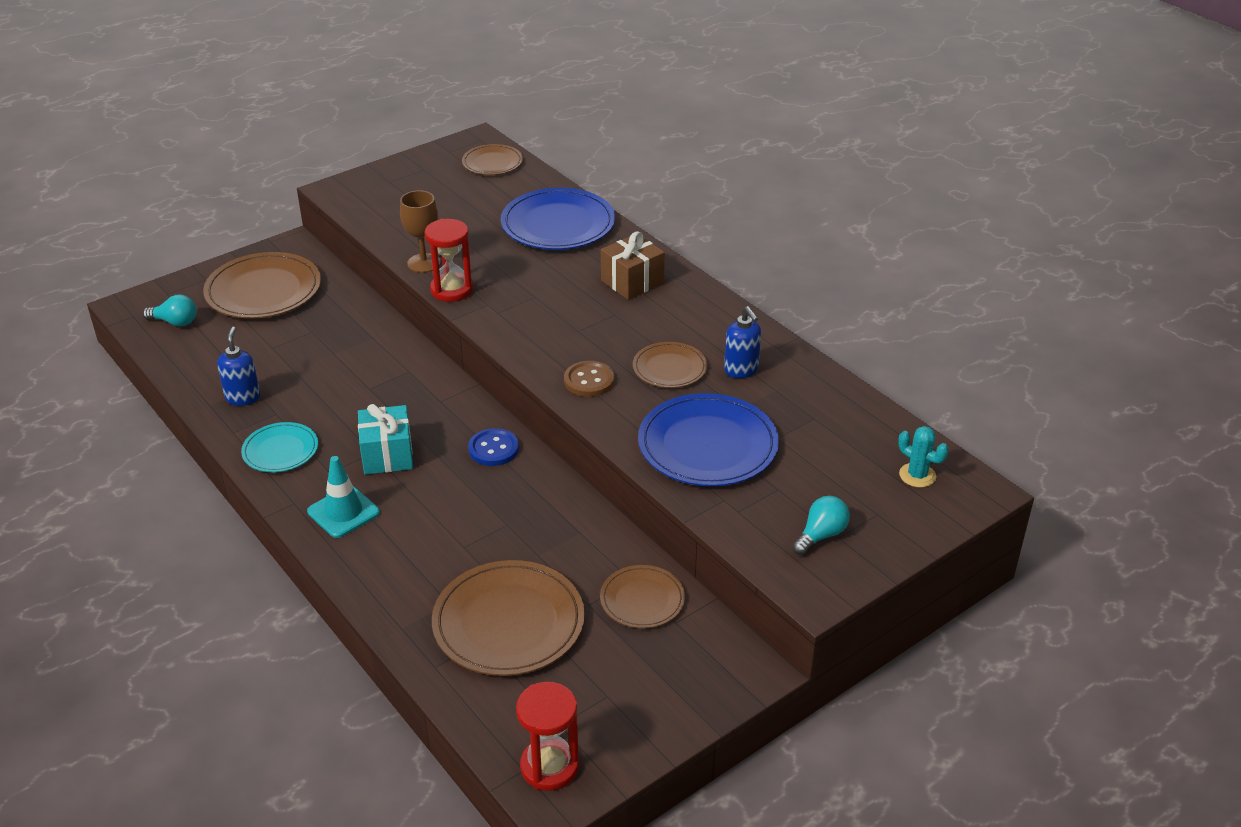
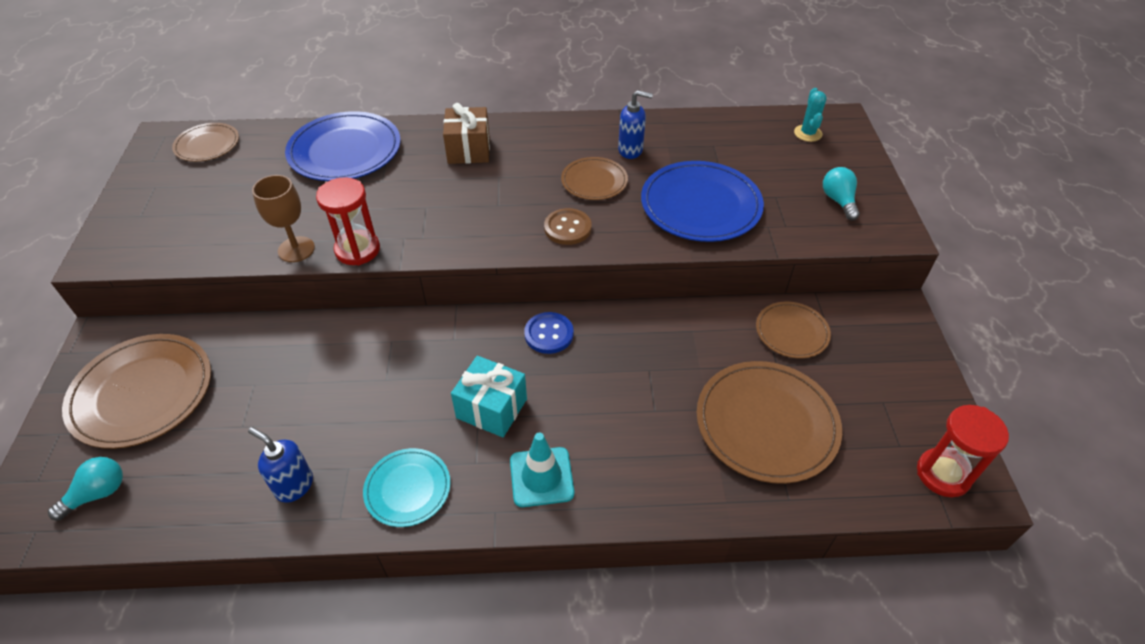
camera: 55 degrees left, 10 degrees up
turquoise cactus [898,426,948,488] -> turquoise cactus turned 75 degrees counterclockwise [794,88,827,142]

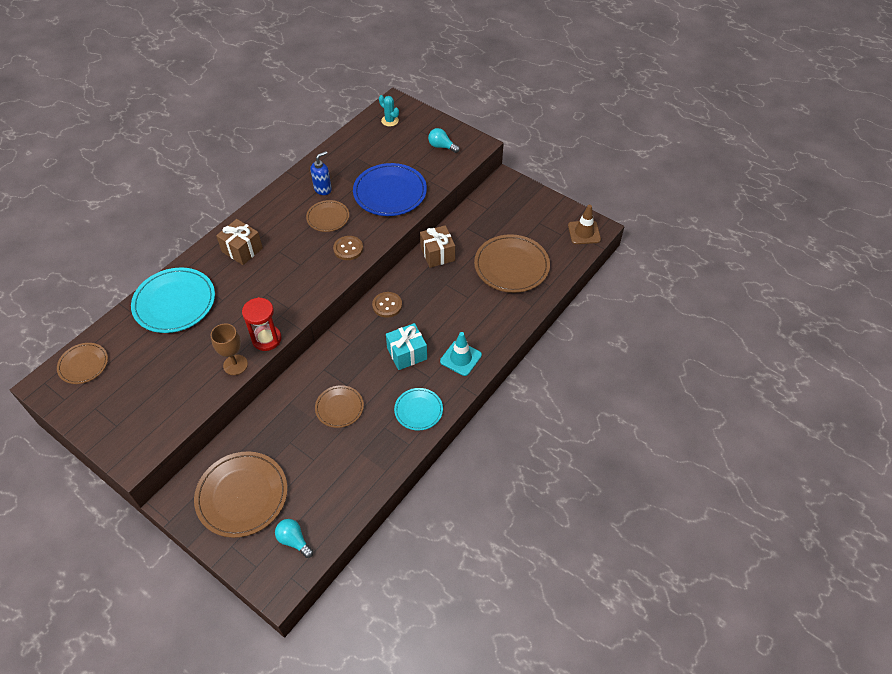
camera: 50 degrees left, 5 degrees up
turquoise light bulb [48,457,123,521] -> turquoise light bulb turned 45 degrees counterclockwise [275,519,313,558]
blue soap dispenser [248,427,313,503] -> none
blue plate [285,111,401,181] -> turquoise plate [131,268,215,333]
blue button [524,312,574,354] -> brown button [372,292,402,318]
brown plate [756,302,831,358] -> brown plate moved to [315,385,364,428]
red hourglass [917,405,1009,497] -> brown traffic cone [568,205,601,244]
none -> brown gift [420,225,455,268]

